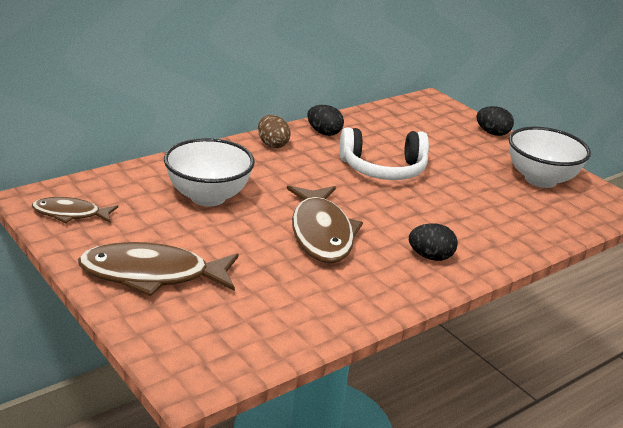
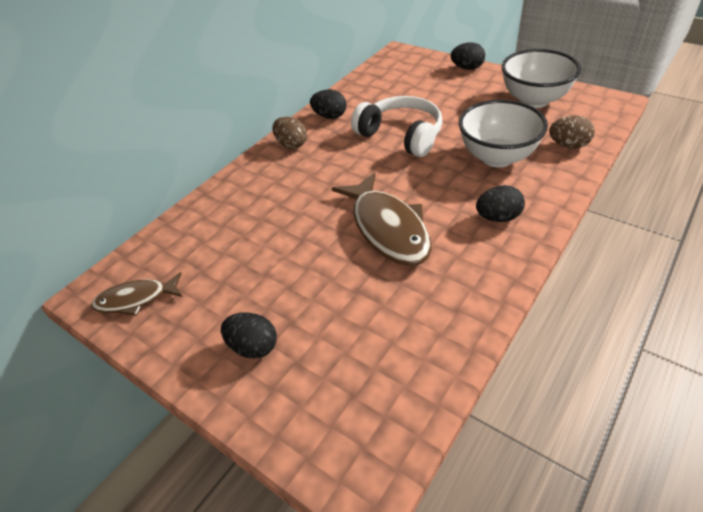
camera: 10 degrees left, 15 degrees up
brown fish [78,242,239,296] -> black egg [221,312,277,359]
white bowl [164,138,255,206] -> white bowl moved to [459,100,548,167]
white headphones [340,127,429,180] -> white headphones turned 120 degrees counterclockwise [351,96,443,157]
none -> brown egg [549,115,595,149]

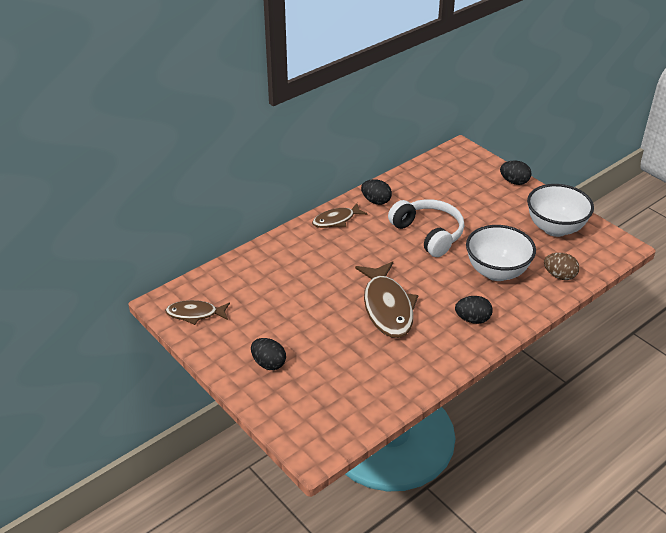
camera: 10 degrees right, 5 degrees down
brown egg [273,117,307,149] -> brown fish [312,203,368,228]

